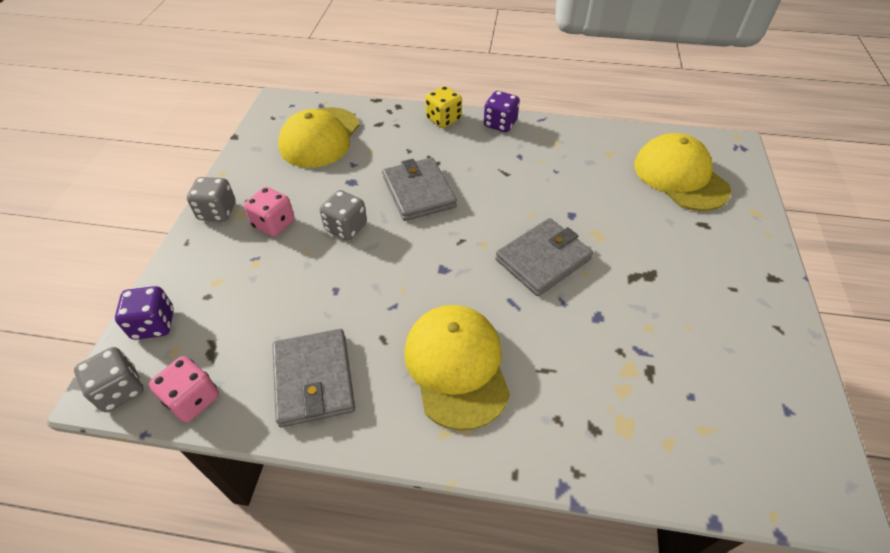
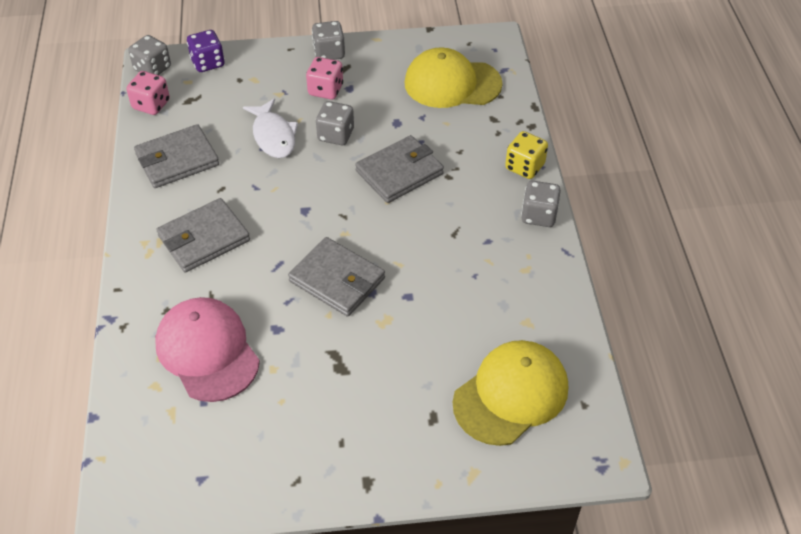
camera: 75 degrees right, 0 degrees up
yellow cap [404,305,510,431] -> grey wallet [156,198,250,273]
purple dice [484,91,520,132] -> grey dice [521,181,561,227]
none -> pink cap [155,297,260,402]
none -> white fish [243,98,298,158]

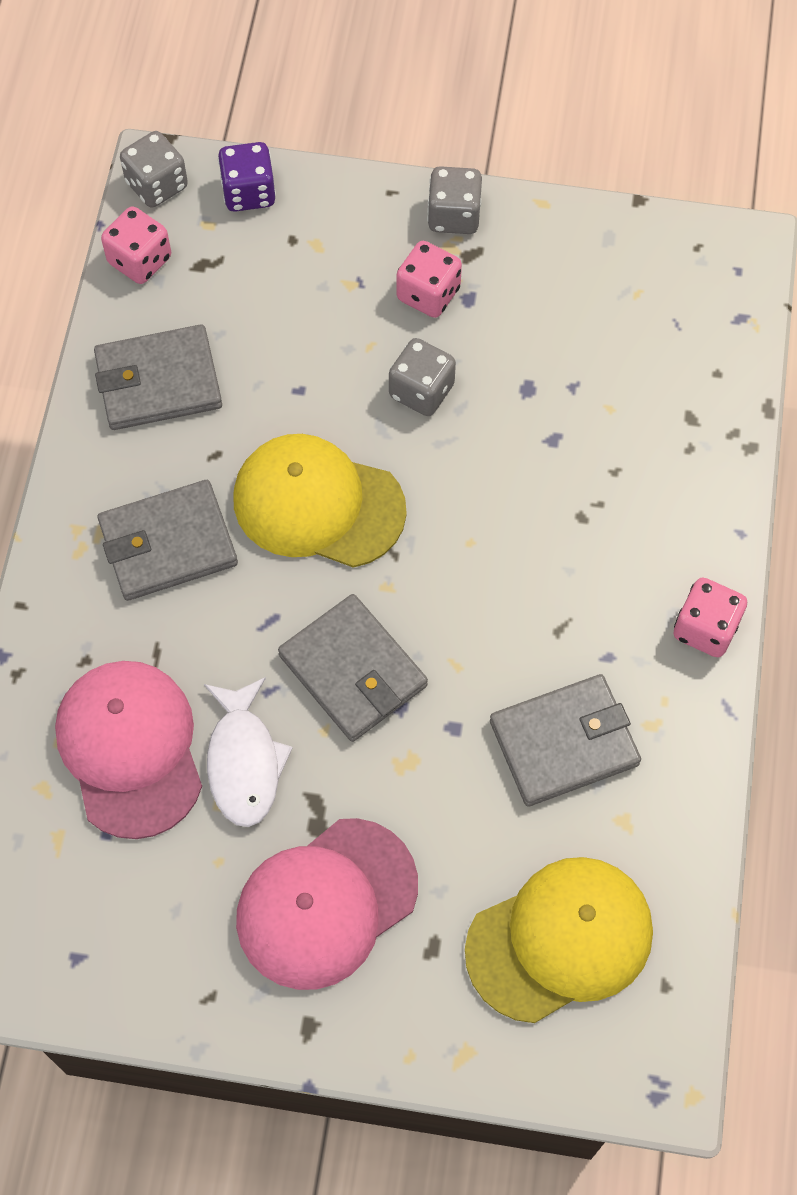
camera: 15 degrees right, 15 degrees up
white fish [243,98,298,158] -> white fish moved to [204,677,293,827]
grey wallet [355,135,444,203] -> grey wallet moved to [490,674,641,807]
yellow cap [405,47,503,108] -> yellow cap moved to [233,434,407,568]
yellow dice [505,131,548,179] -> none
grey dice [521,181,561,227] -> pink dice [673,577,747,657]
none -> pink cap [236,818,418,990]

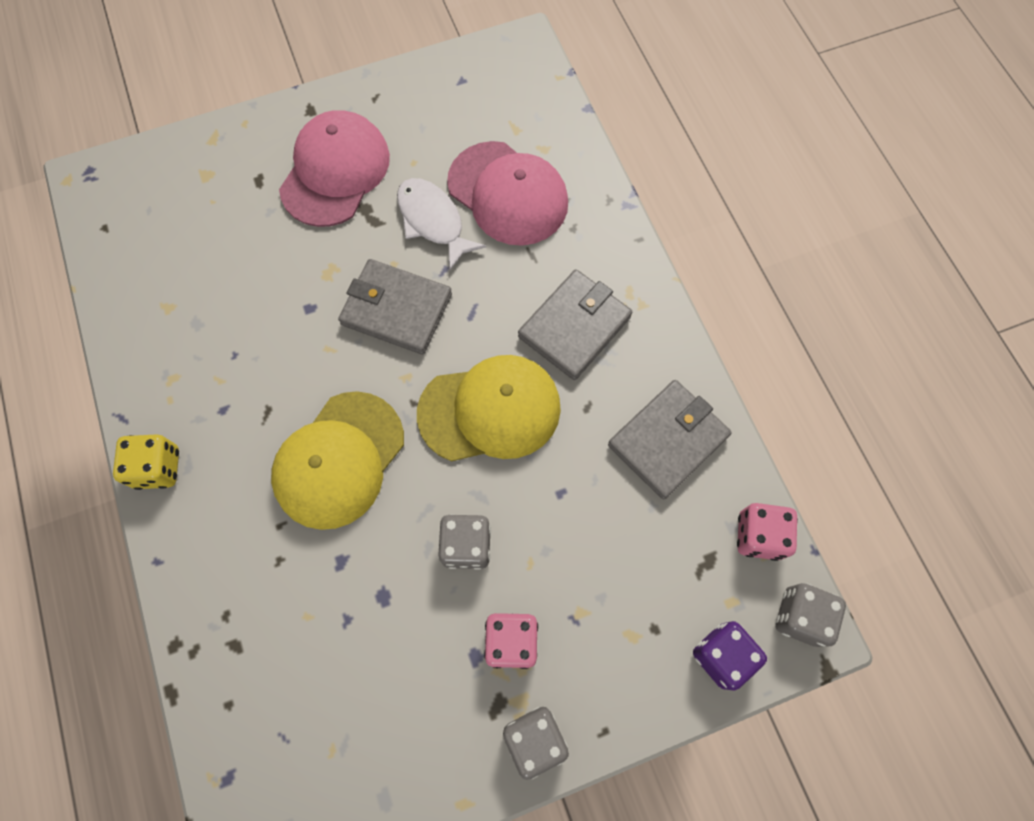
camera: 150 degrees right, 5 degrees up
yellow cap [465,857,653,1023] -> yellow cap moved to [271,391,404,530]
grey wallet [490,674,641,807] -> none
pink dice [673,577,747,657] -> yellow dice [113,435,179,490]

